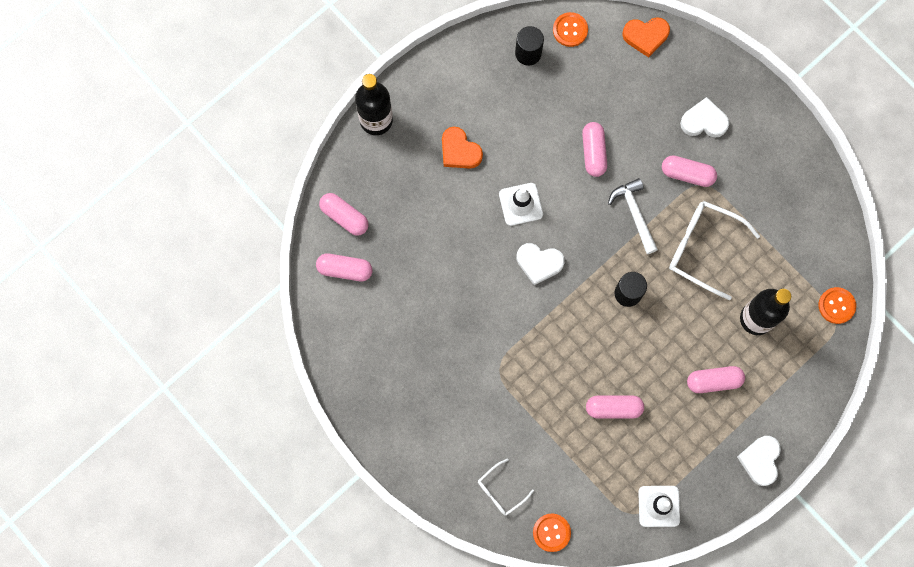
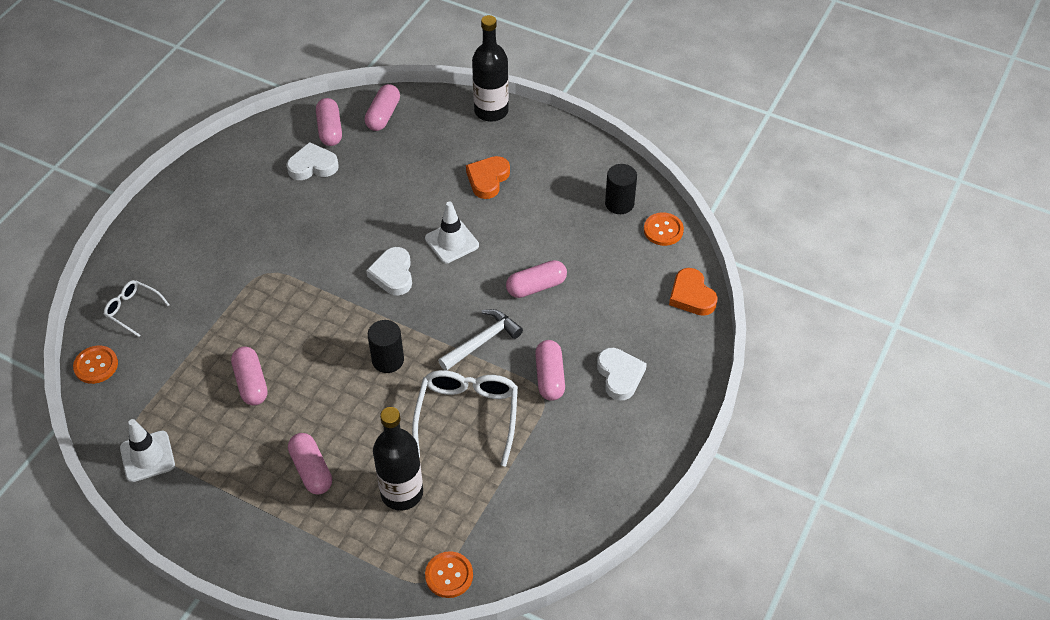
camera: 70 degrees right, 25 degrees down
white heart [737,436,781,486] -> white heart moved to [287,142,339,180]

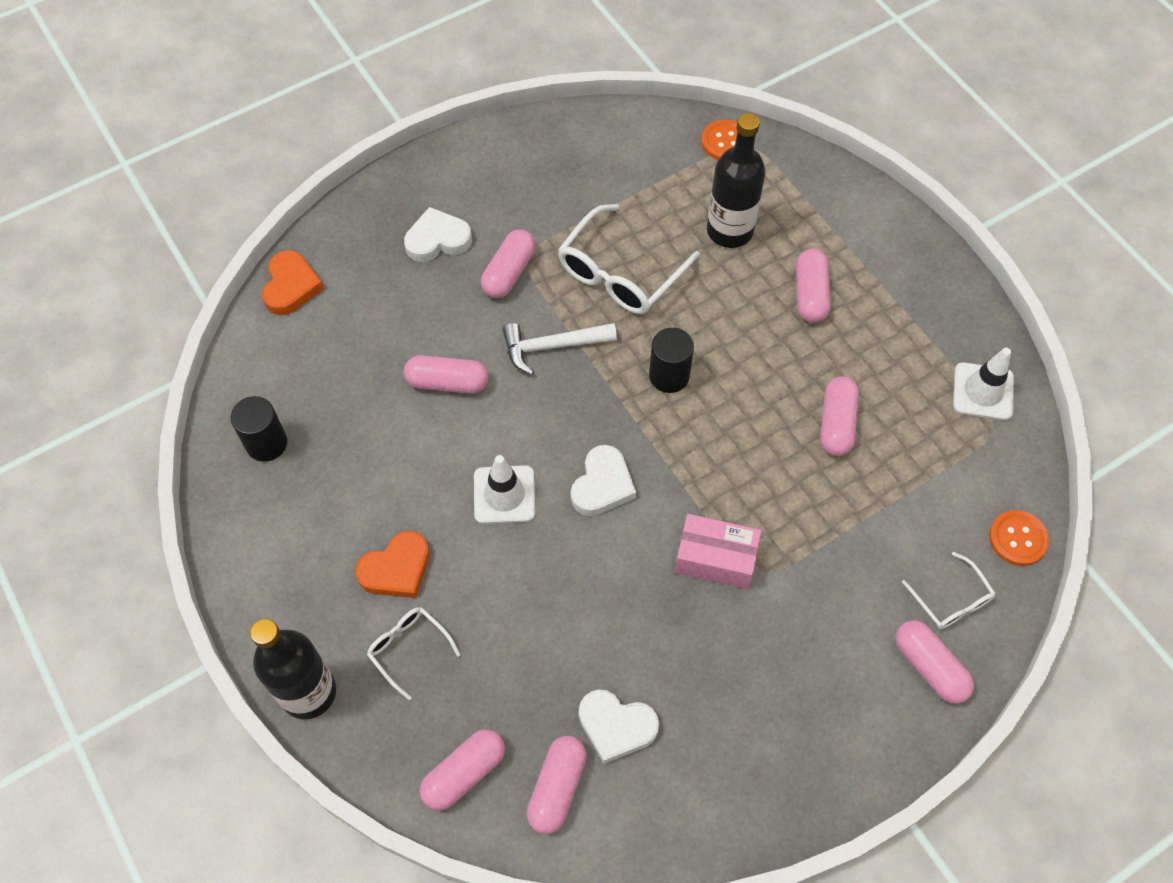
camera: 150 degrees left, 10 degrees up
white heart [597,348,647,401] -> white heart turned 60 degrees clockwise [404,207,472,262]
orange button [644,213,684,246] -> none
none -> white glasses [367,607,461,700]
none -> pink box [675,514,761,589]
none -> pink capsule [895,620,974,704]

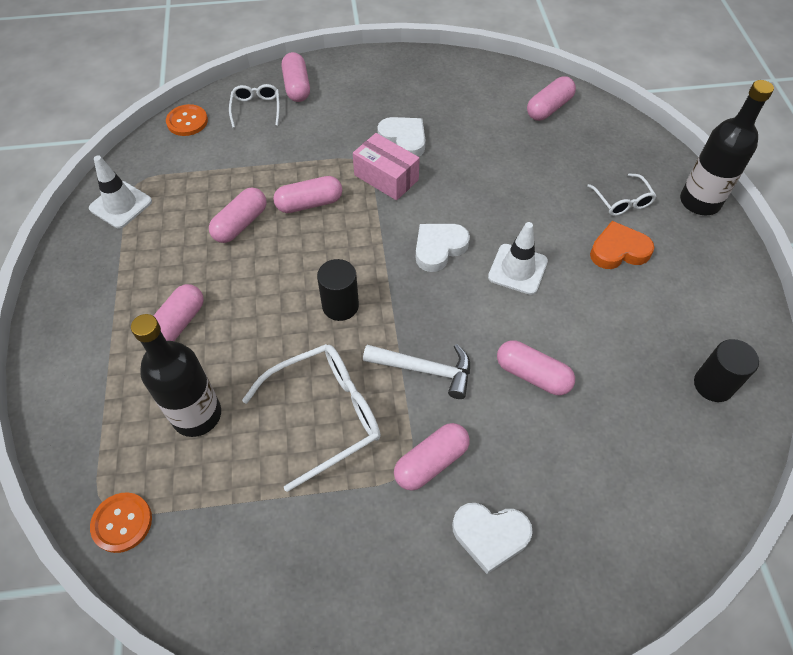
camera: 155 degrees left, 5 degrees down
orange heart [262,250,324,315] -> none
pink capsule [420,729,505,811] -> pink capsule moved to [273,176,342,213]
white heart [579,689,659,764] -> white heart moved to [377,117,426,157]

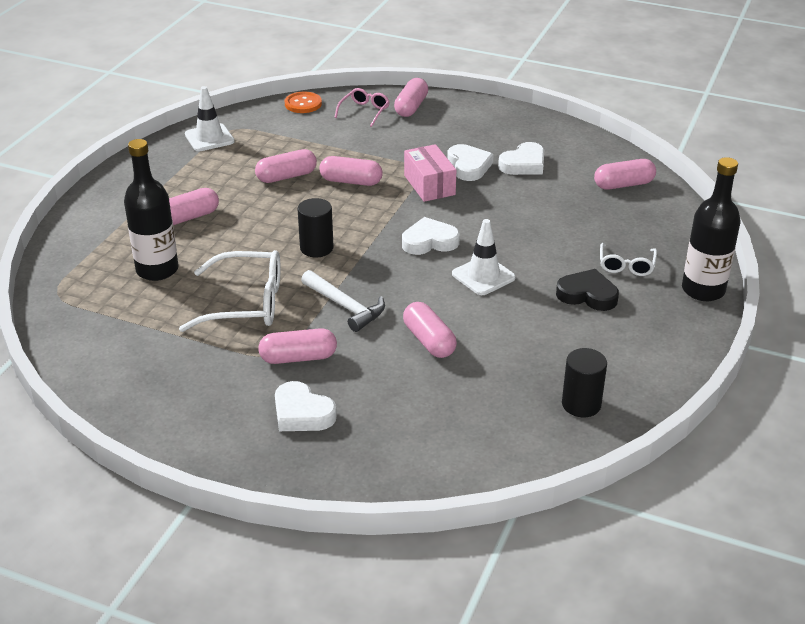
camera: 30 degrees right, 20 degrees down
orange button [90,493,152,553] -> none
white glasses [229,84,280,128] -> pink glasses [334,88,390,127]
orange heart [590,221,654,269] -> black heart [556,269,619,311]
none -> white heart [498,142,544,175]

